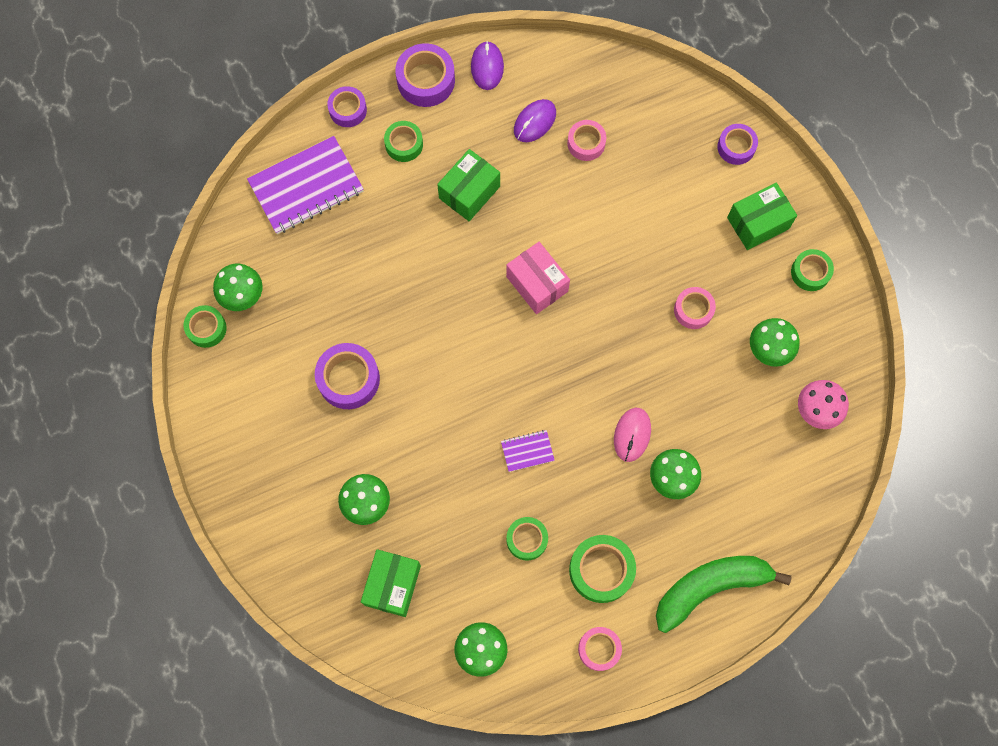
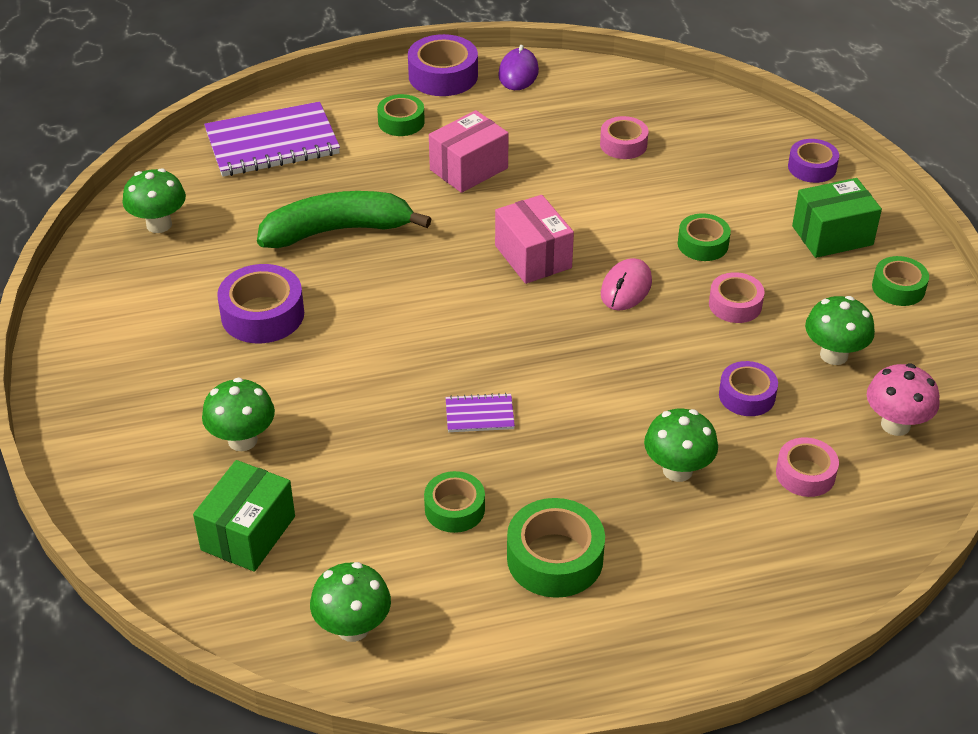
camera: 10 degrees right, 30 degrees down
green tape [183,305,227,348] -> green tape moved to [678,213,731,261]
purple tape [327,86,367,127] -> purple tape moved to [719,361,778,416]
green box [437,149,500,221] -> pink box [429,110,509,193]
purple mouse [514,99,556,142] -> none
pink tape [578,627,622,671] -> pink tape moved to [776,437,839,497]
pink mouse [614,408,651,462] -> pink mouse moved to [601,258,652,311]
green banana [656,556,792,633] -> green banana moved to [257,191,431,248]

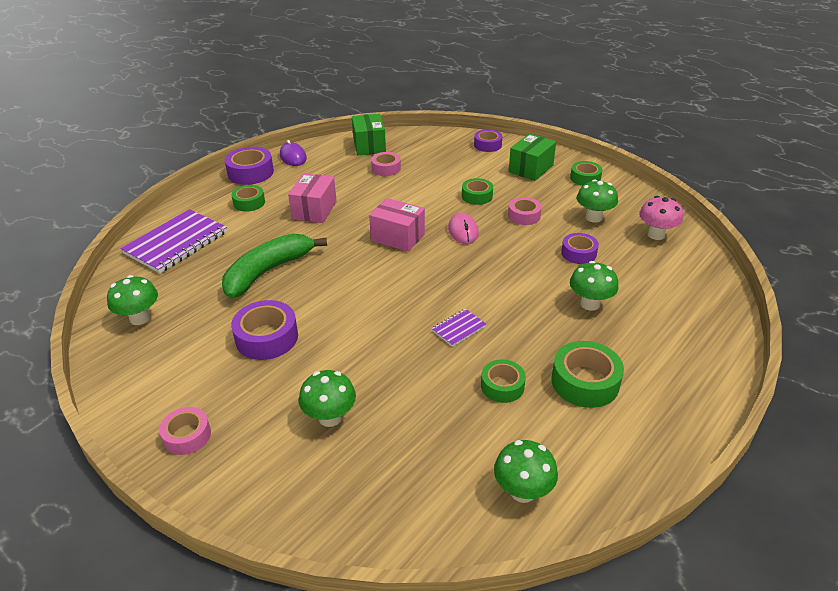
camera: 35 degrees left, 5 degrees down
green box [193,460,295,572] -> green box moved to [352,114,386,155]
pink tape [776,437,839,497] -> pink tape moved to [159,407,211,455]

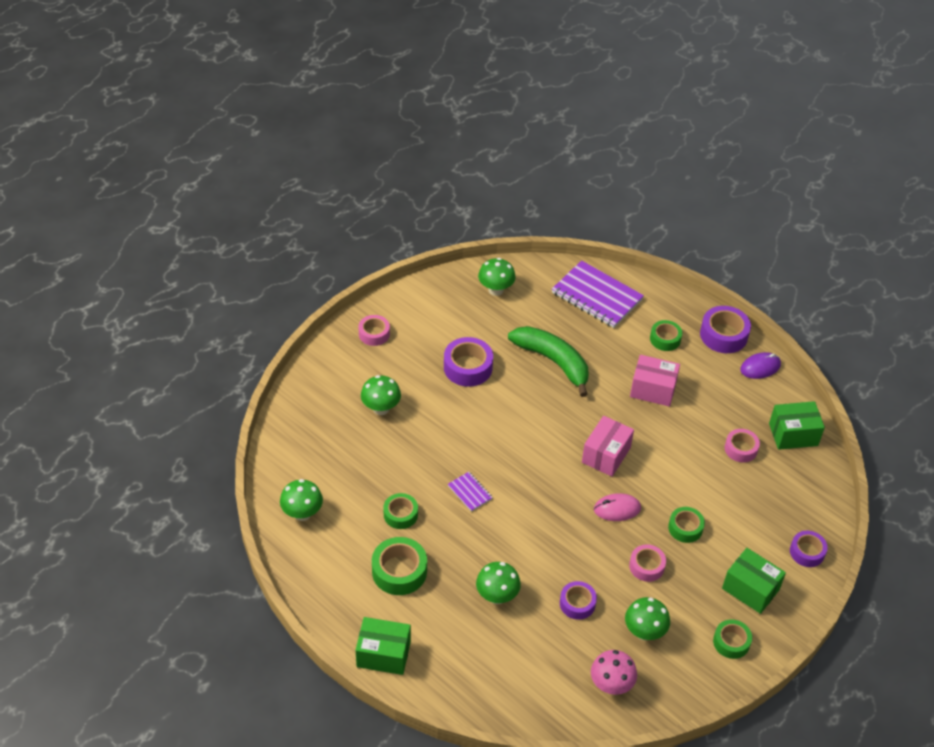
camera: 90 degrees right, 10 degrees up
none -> green box [355,617,411,675]

